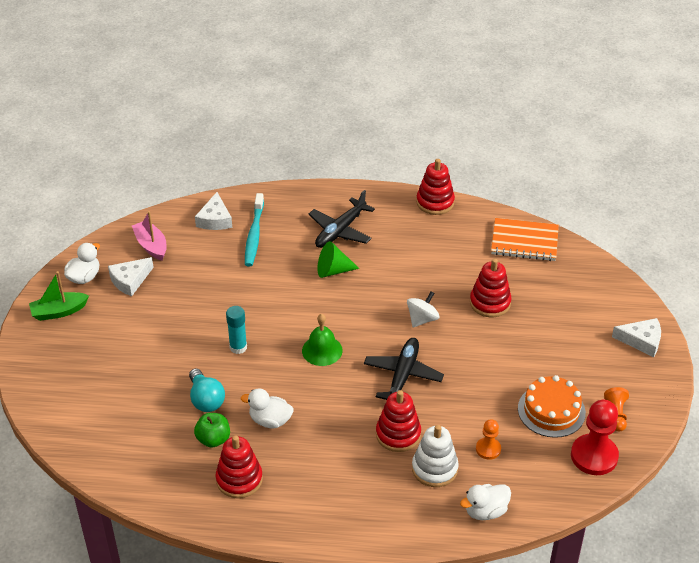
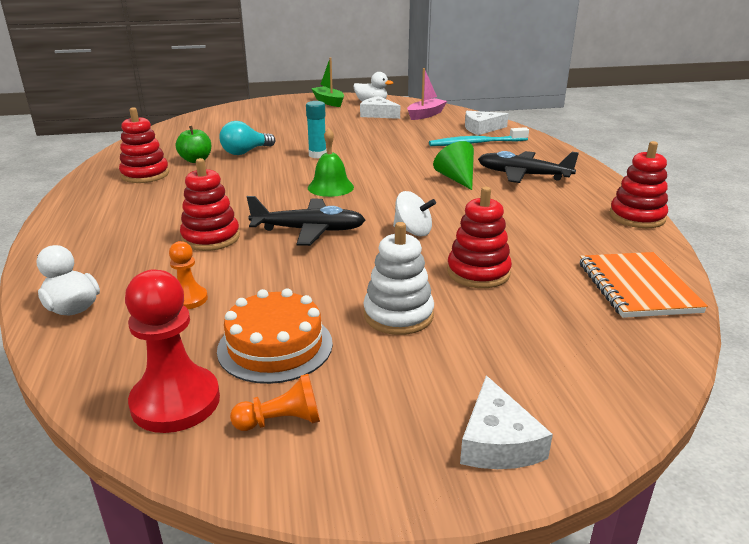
camera: 75 degrees right, 15 degrees down
white duck [241,389,293,428] -> none
white stacking toy [412,425,459,487] -> white stacking toy moved to [363,222,434,335]

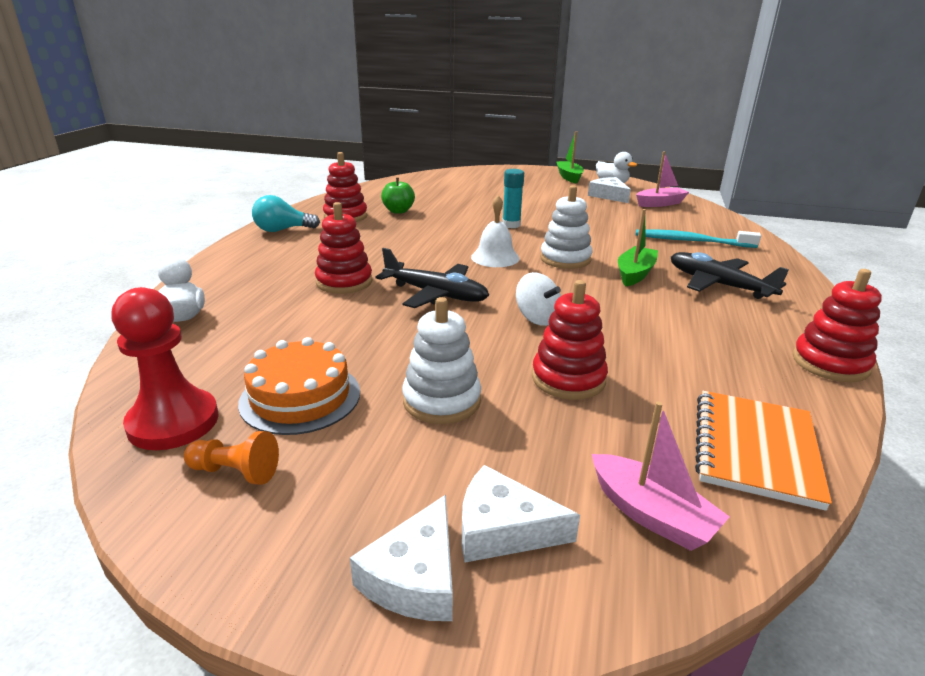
camera: 25 degrees right, 0 degrees up
orange pawn [169,241,208,309] -> none
turquoise light bulb [219,121,275,155] -> turquoise light bulb moved to [252,195,320,232]
green bell [308,128,354,197] -> white bell [471,195,520,267]
green cone [433,141,474,190] -> green boat [618,209,658,286]
white cheese [465,111,508,135] -> white cheese moved to [462,465,580,562]
none -> white stacking toy [540,185,592,269]
none -> pink boat [592,401,730,551]

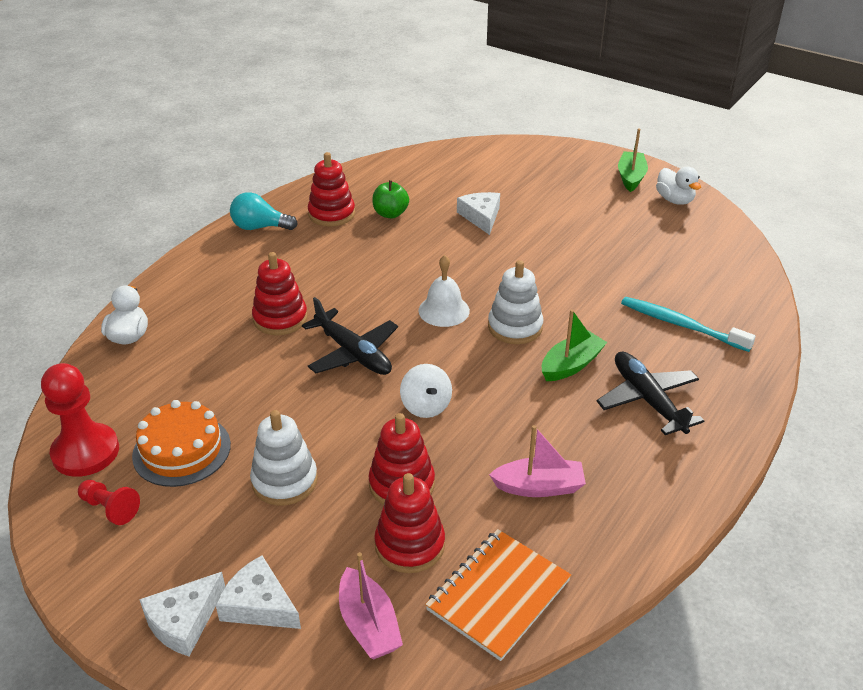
camera: 20 degrees right, 10 degrees up
orange pawn [184,431,279,485] -> red pawn [78,480,140,525]
turquoise glue stick [502,169,524,228] -> none
white cheese [588,177,631,203] -> white cheese moved to [457,192,500,235]
pink boat [636,151,689,207] -> pink boat moved to [489,425,586,497]
red stacking toy [793,269,882,382] -> red stacking toy moved to [374,473,445,573]

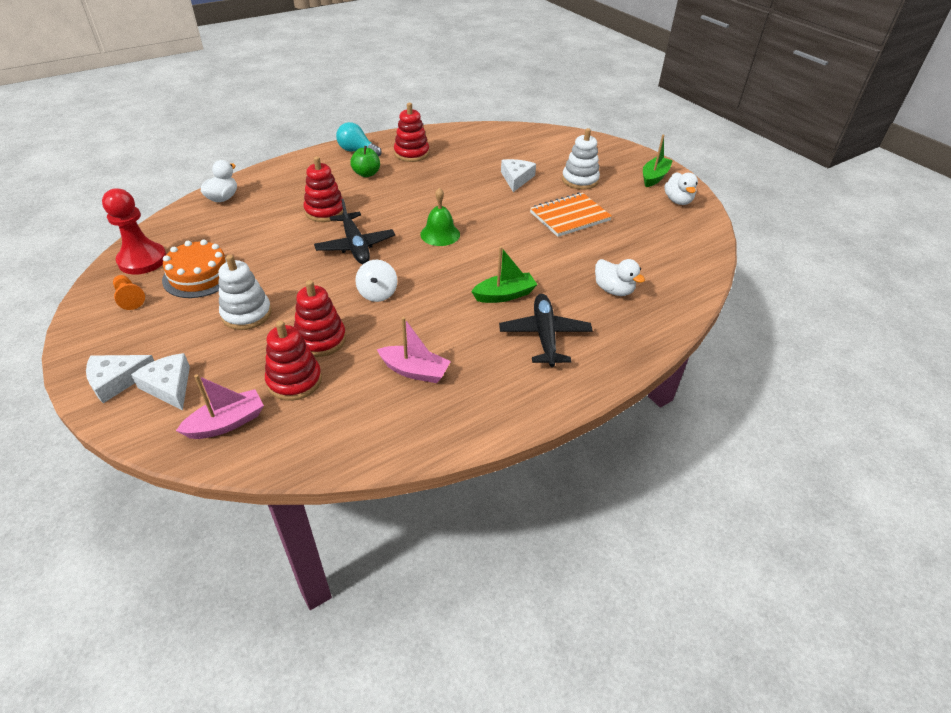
camera: 20 degrees right, 5 degrees up
red pawn [78,480,140,525] -> orange pawn [113,275,145,310]
pink boat [339,552,403,659] -> pink boat turned 120 degrees counterclockwise [176,375,264,439]
green apple [372,180,409,218] -> green apple moved to [350,146,380,177]
white bell [419,255,470,327] -> green bell [420,188,460,246]
orange notebook [425,529,571,661] -> orange notebook moved to [530,192,612,237]
white stacking toy [488,260,543,344] -> white stacking toy moved to [562,128,600,190]
turquoise toothbrush [621,297,756,352] -> white duck [595,259,645,296]

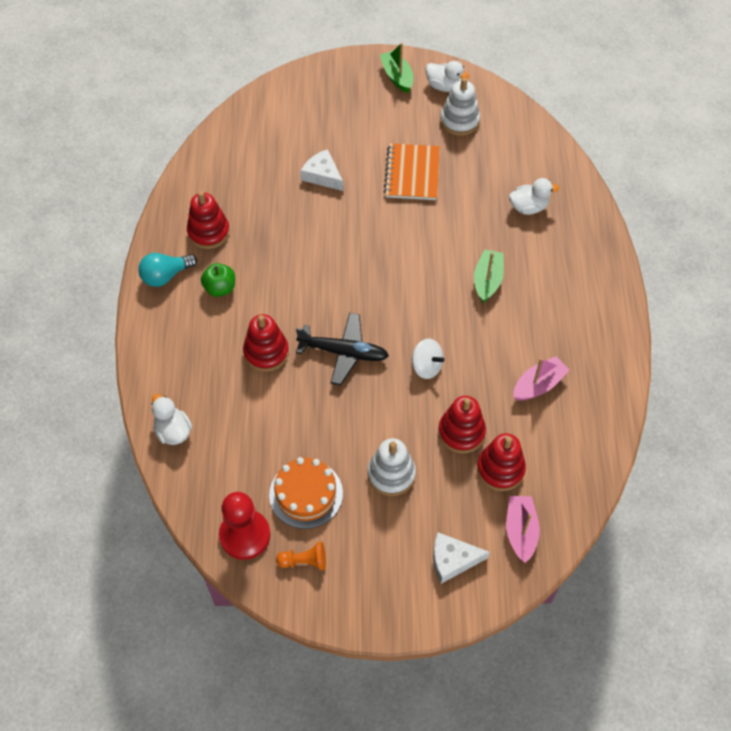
camera: 55 degrees left, 15 degrees up
white cheese [86,355,154,403] -> none
green bell [420,188,460,246] -> none
black plane [499,294,593,367] -> none
white stacking toy [562,128,600,190] -> white stacking toy moved to [440,78,480,136]

